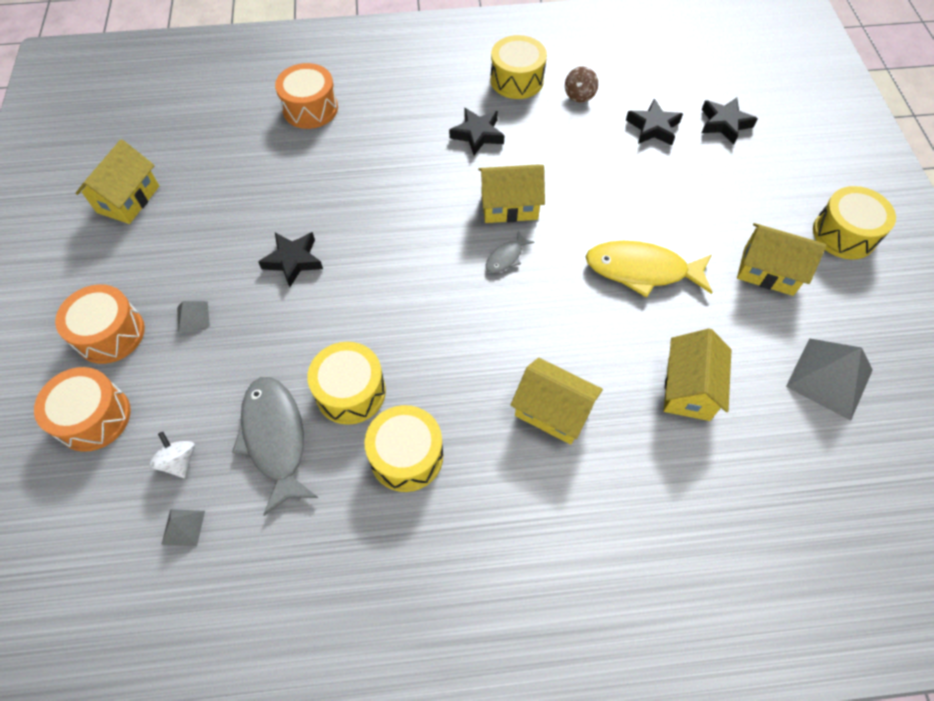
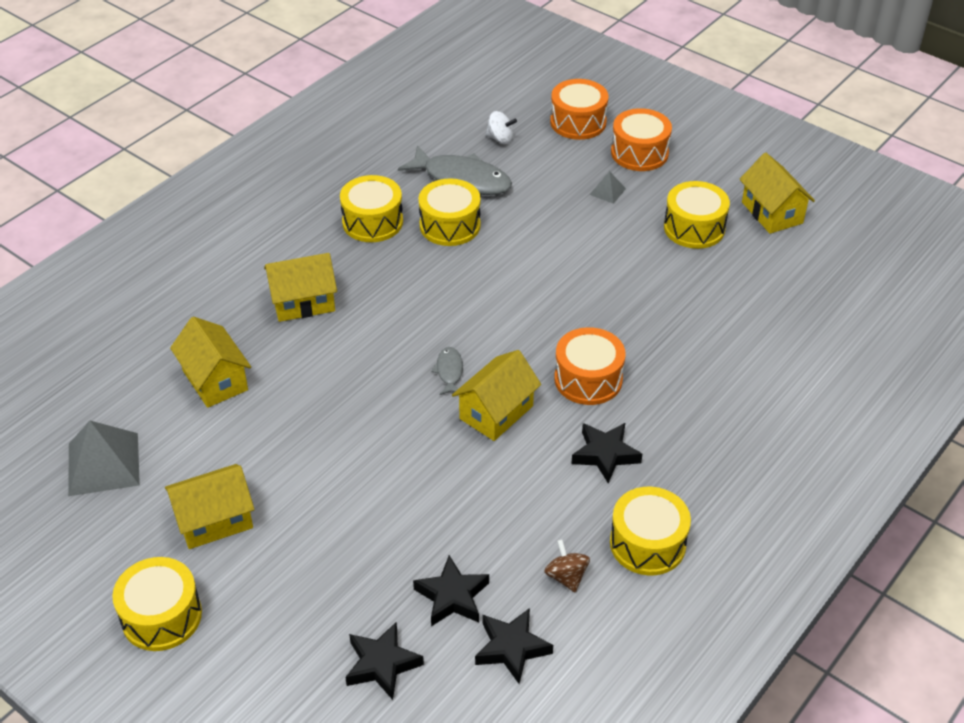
camera: 135 degrees right, 15 degrees down
grey pyramid [161,509,205,546] -> none
black star [258,232,323,287] -> black star moved to [475,608,553,684]
orange drum [275,63,338,129] -> orange drum moved to [554,327,626,405]
yellow fish [586,241,712,298] -> none
none -> yellow drum [664,181,730,249]

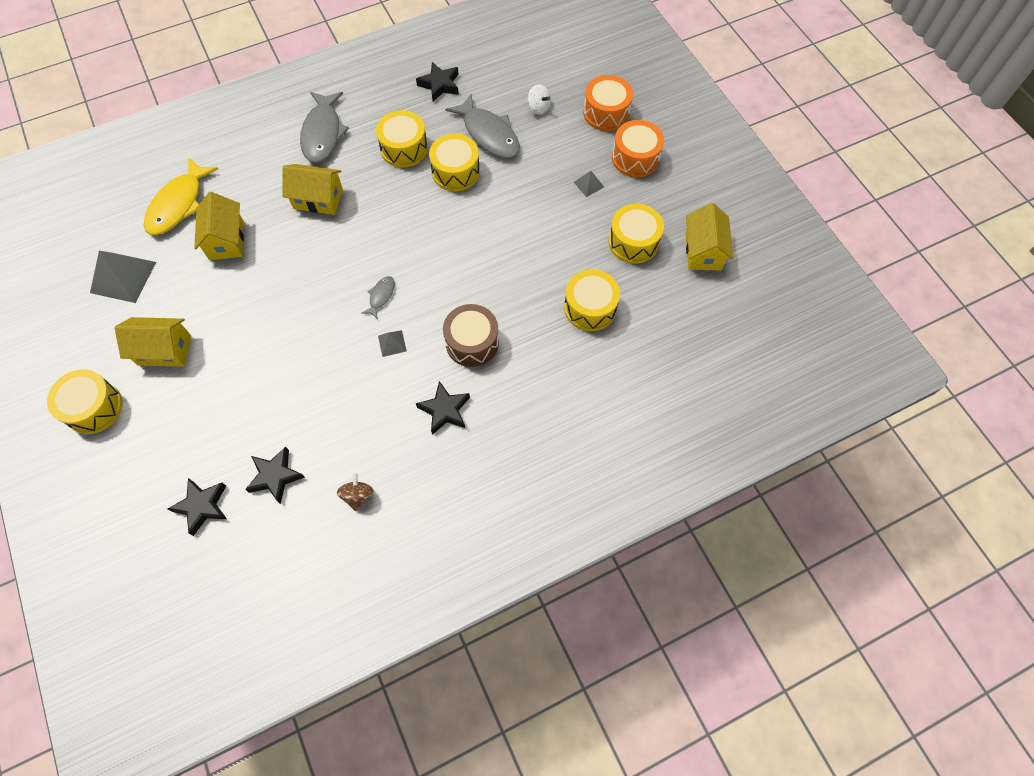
camera: 25 degrees right, 20 degrees up
yellow house [452,350,541,441] -> grey pyramid [378,330,407,357]
black star [475,608,553,684] -> black star moved to [416,62,459,102]
orange drum [554,327,626,405] -> brown drum [443,304,499,367]
yellow drum [610,487,691,576] -> yellow drum moved to [564,269,620,331]
none -> yellow fish [144,157,218,235]
none -> grey fish [300,92,349,163]

